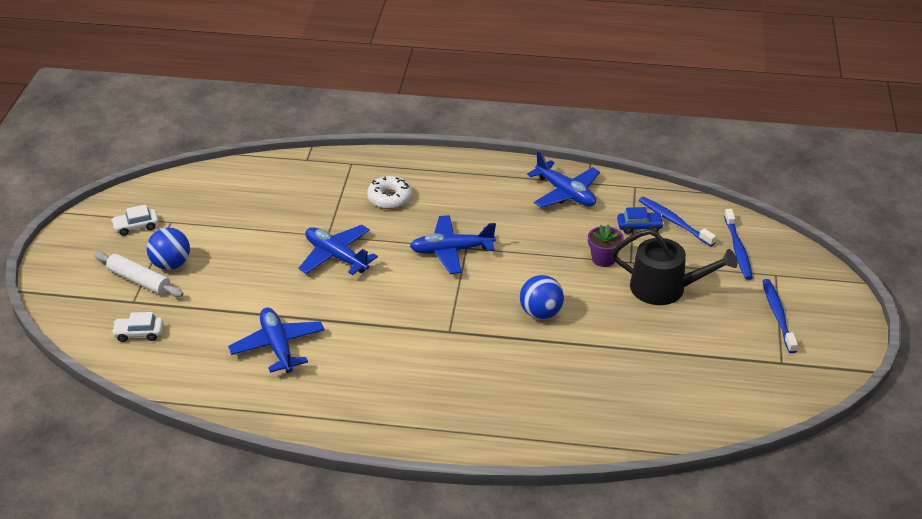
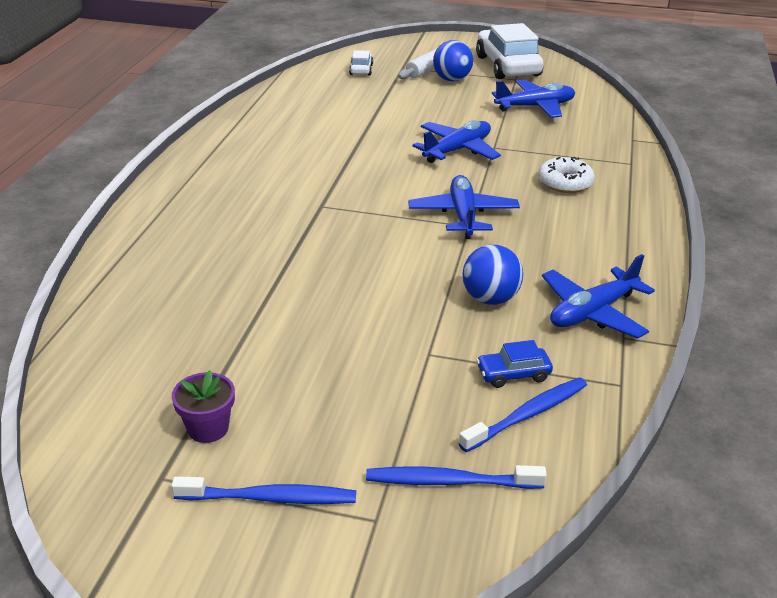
camera: 95 degrees right, 5 degrees down
white car [111,205,159,236] -> white car [476,23,543,79], size x2.18
blue plane [228,307,324,373] -> blue plane moved to [492,79,575,118]
blue ball [520,275,564,319] -> blue ball moved to [463,245,523,305]
purple flower pot [588,225,624,267] -> purple flower pot moved to [172,370,235,443]
black watering can [611,229,738,305] -> none
blue car [617,207,664,234] -> blue car turned 75 degrees clockwise [476,340,553,388]

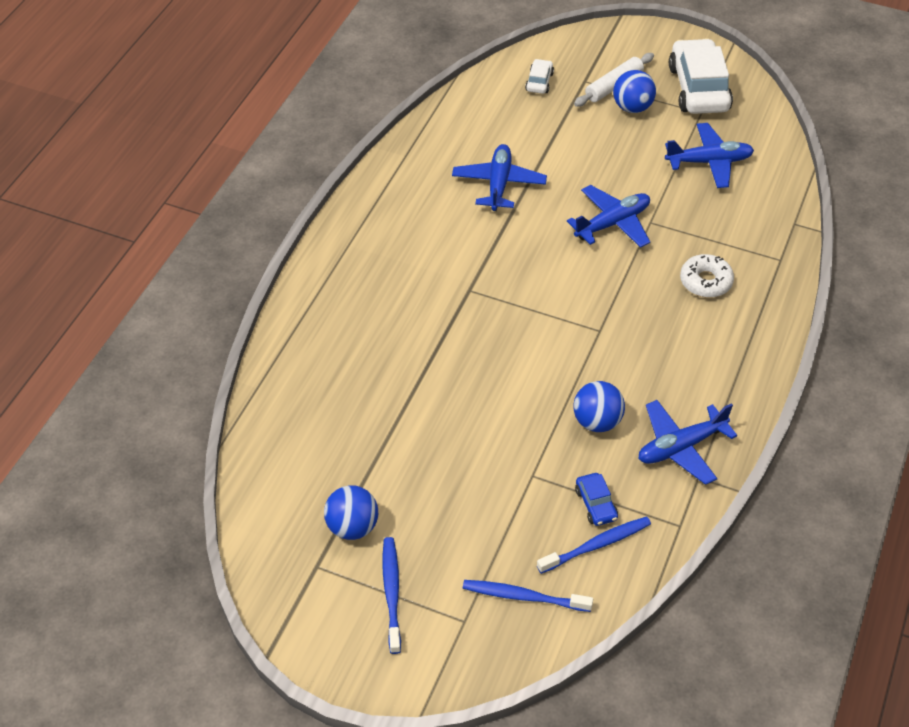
camera: 10 degrees right, 15 degrees up
blue toothbrush [171,476,356,504] -> blue toothbrush turned 105 degrees counterclockwise [382,537,401,654]
purple flower pot [172,370,235,443] -> blue ball [324,485,378,540]
blue plane [408,175,520,239] -> blue plane moved to [452,144,547,211]
blue car [476,340,553,388] -> blue car turned 105 degrees counterclockwise [575,473,618,526]

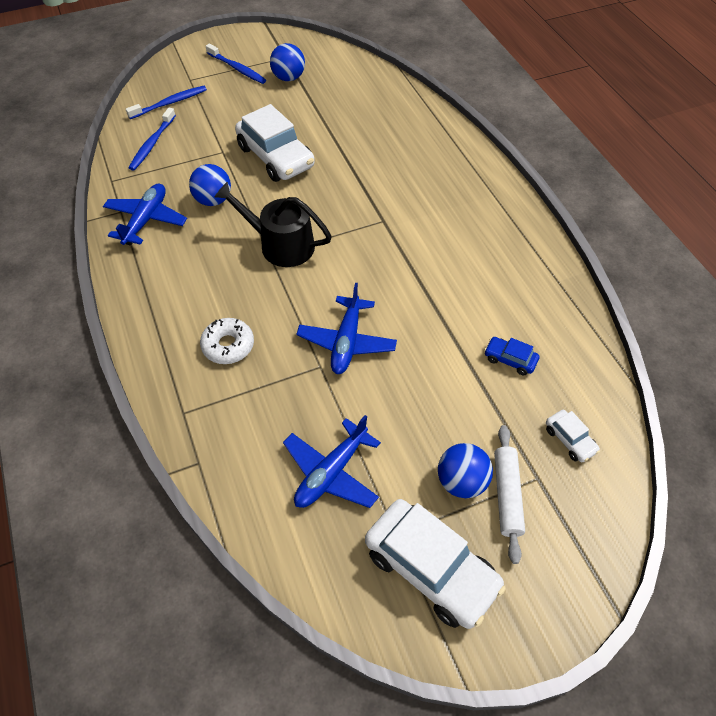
camera: 135 degrees right, 5 degrees up
blue plane [452,144,547,211] -> none
blue car [575,473,618,526] -> blue car moved to [484,337,539,375]
none -> black watering can [215,182,332,267]
none -> white car [235,104,315,182]

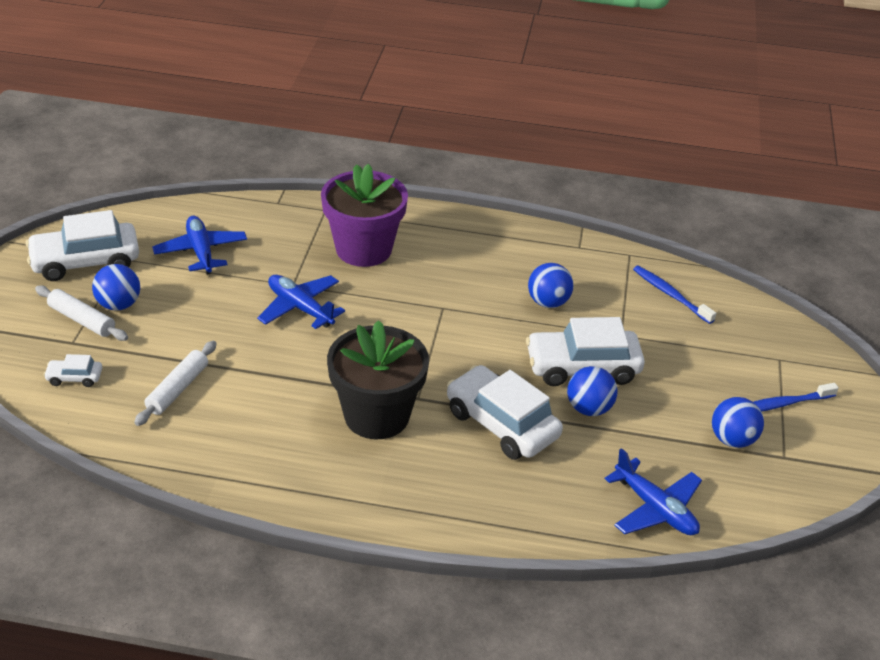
camera: 120 degrees right, 15 degrees down
blue plane [103,184,187,245] -> blue plane moved to [604,448,702,535]
blue toothbrush [126,86,207,119] -> none
white donut [200,318,254,364] -> purple flower pot [321,164,408,267]
black watering can [215,182,332,267] -> none
blue car [484,337,539,375] -> white rolling pin [134,341,217,426]
none -> black flower pot [327,320,429,439]
none -> white car [447,365,563,460]
none -> blue ball [567,366,618,416]

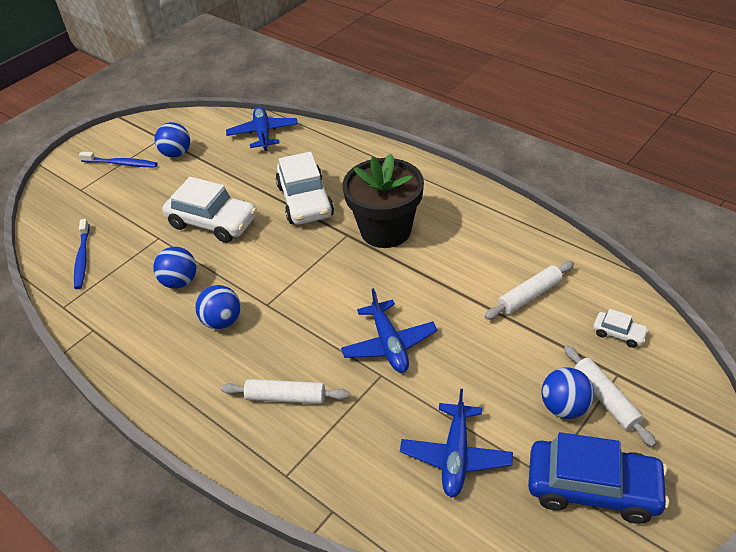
camera: 145 degrees left, 5 degrees up
white car [26,210,139,281] -> blue car [528,432,669,524]
purple flower pot [321,164,408,267] -> white rolling pin [221,379,349,404]
blue ball [567,366,618,416] -> blue ball moved to [195,285,241,329]

